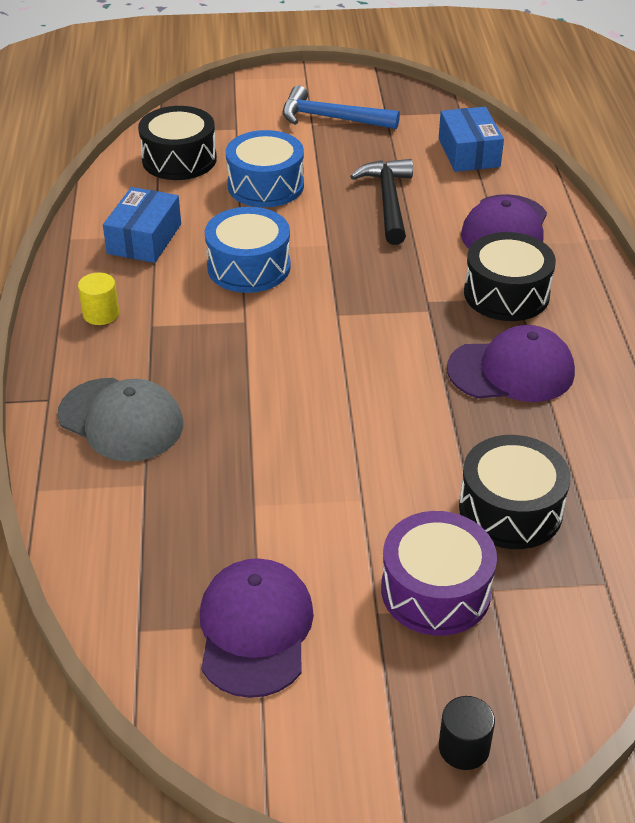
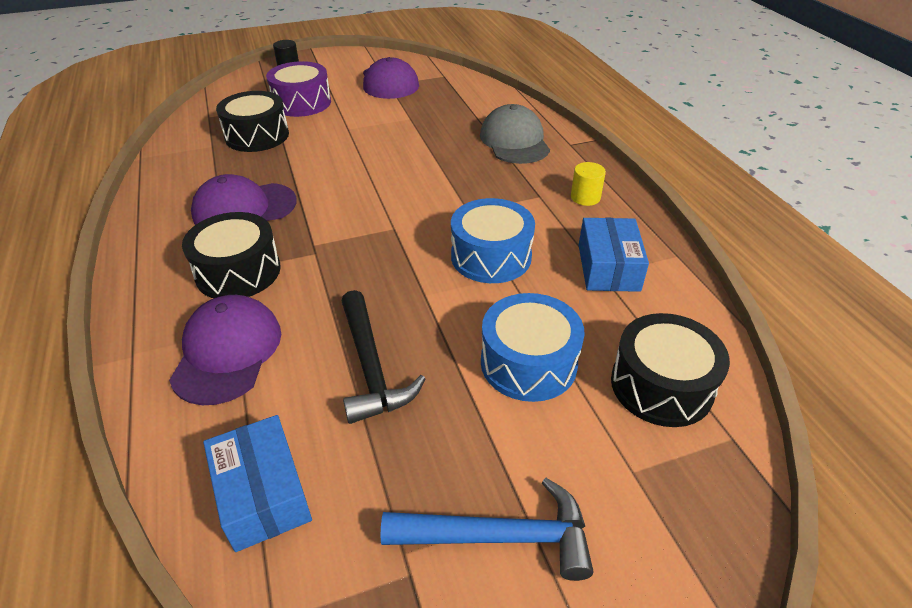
camera: 165 degrees right, 0 degrees up
grey cap [57,378,183,462] -> grey cap turned 60 degrees clockwise [480,104,550,164]

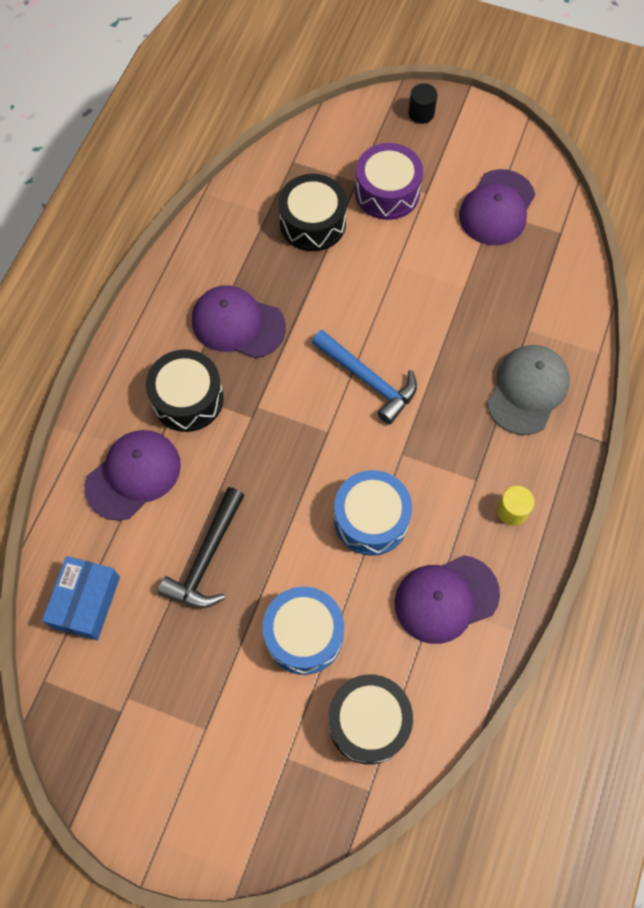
camera: 40 degrees right, 25 degrees up
blue hammer [381,478,593,581] -> blue hammer moved to [312,330,417,424]
blue box [579,218,649,292] -> purple cap [395,555,500,644]

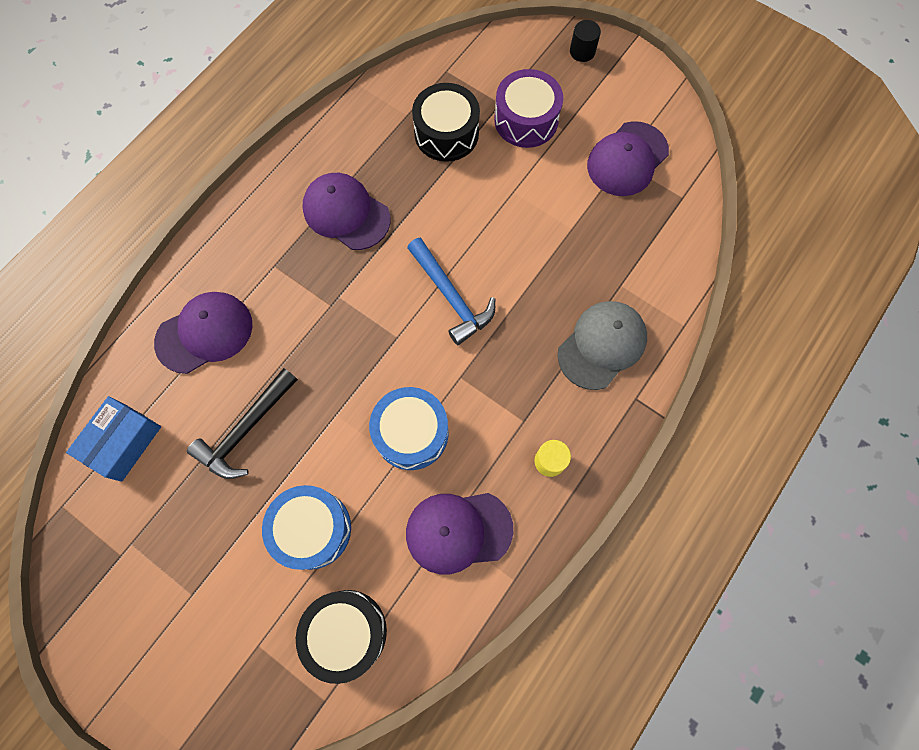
camera: 15 degrees right, 5 degrees up
black drum [146,350,224,432] -> none

